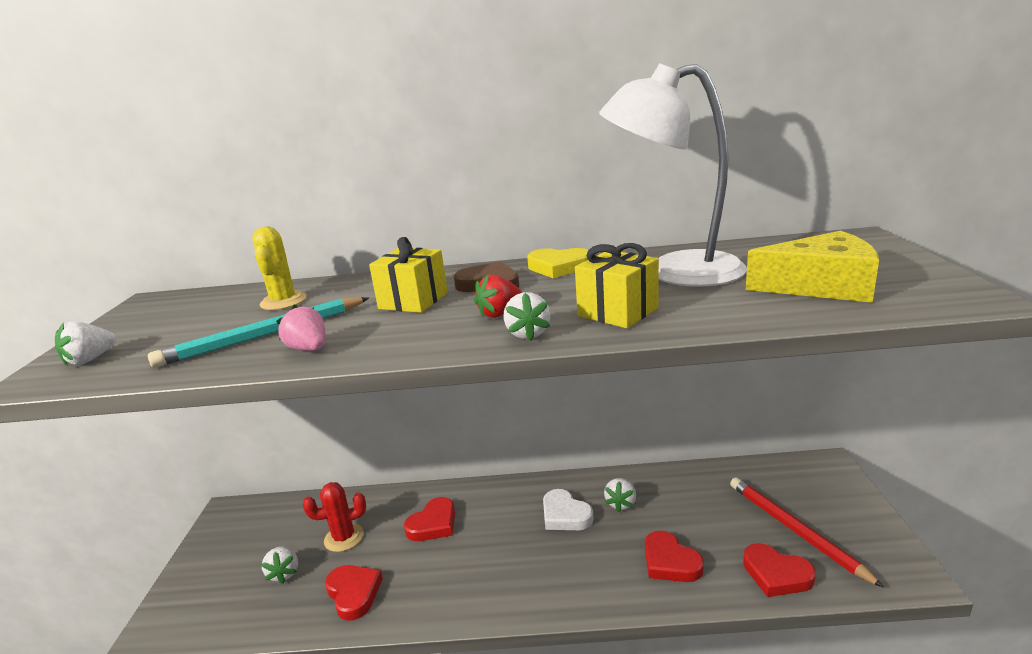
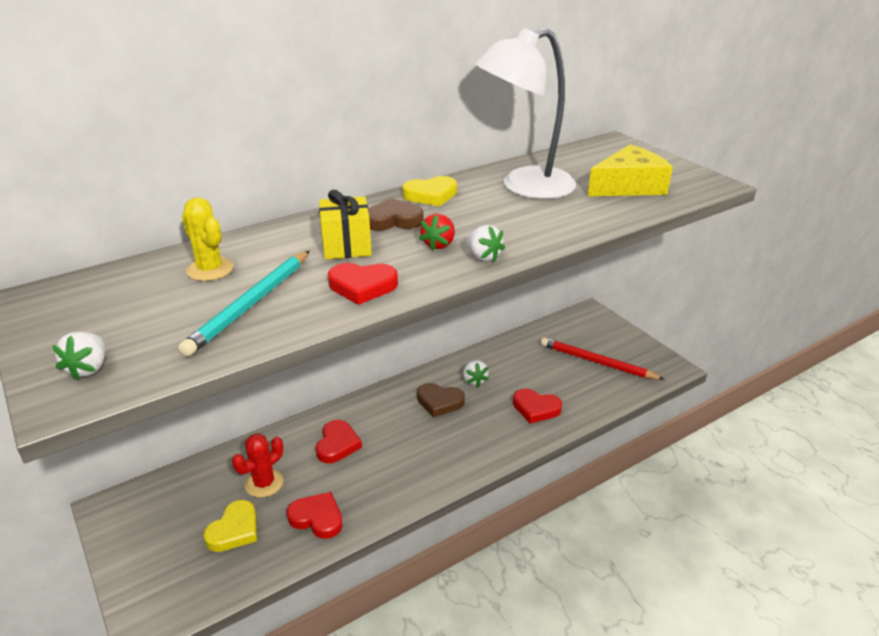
camera: 35 degrees left, 10 degrees up
white strawberry [261,546,298,584] -> yellow heart [203,500,257,552]
pink strawberry [276,304,325,351] -> none
white heart [543,489,594,530] -> brown heart [417,383,465,417]
yellow gift [575,243,659,328] -> none
red heart [743,543,816,597] -> red heart moved to [328,263,398,305]

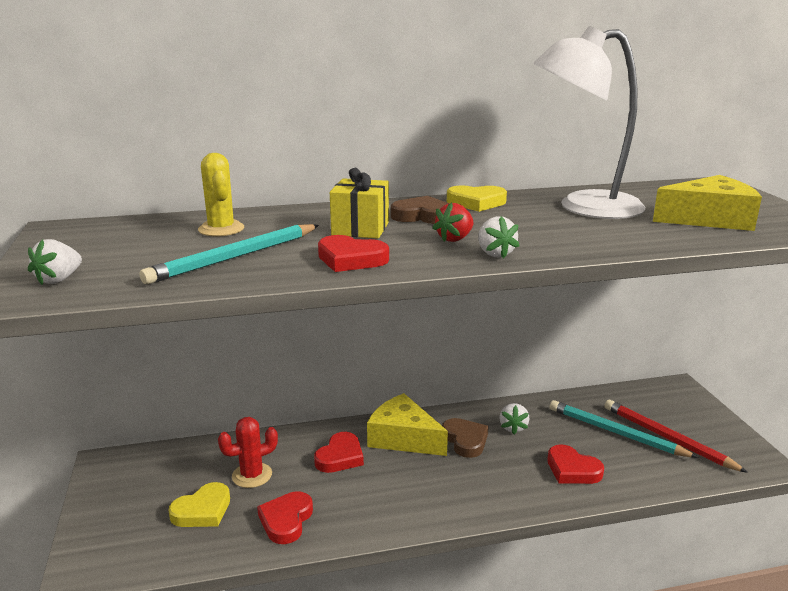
camera: 20 degrees right, 10 degrees down
red heart [287,492,343,539] -> red heart turned 120 degrees counterclockwise [257,491,313,544]
brown heart [417,383,465,417] -> brown heart turned 150 degrees counterclockwise [442,418,489,458]
none -> yellow cheese [367,393,448,456]
none -> turquoise pencil [550,400,699,458]

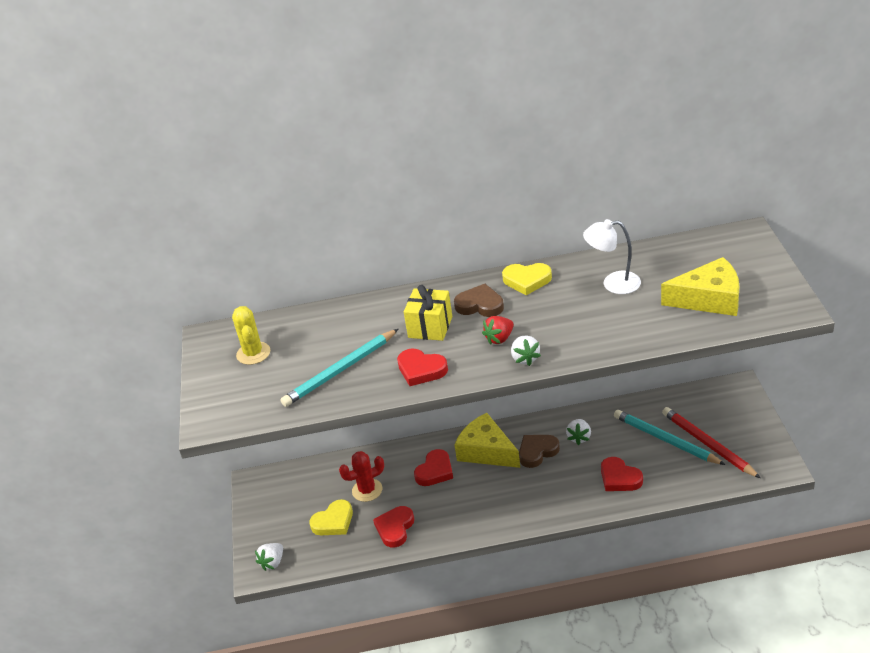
camera: 10 degrees right, 15 degrees up
white strawberry [28,239,82,285] -> white strawberry moved to [255,543,283,571]
yellow cactus [198,153,244,236] -> yellow cactus moved to [232,306,270,365]
brown heart [442,418,489,458] -> brown heart turned 105 degrees counterclockwise [519,435,560,468]
white lamp [533,26,645,219] -> white lamp [583,219,641,294], size x0.55

